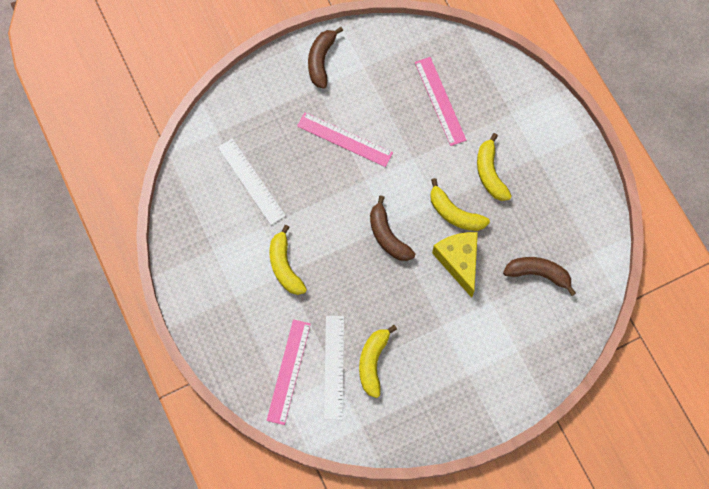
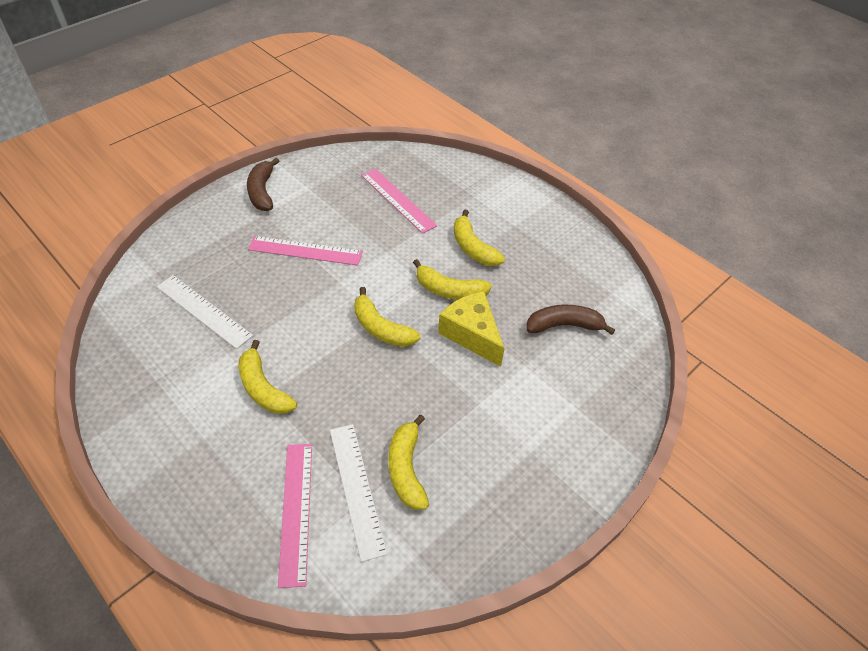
camera: 20 degrees left, 20 degrees down
brown banana [370,195,415,261] -> yellow banana [354,287,420,347]

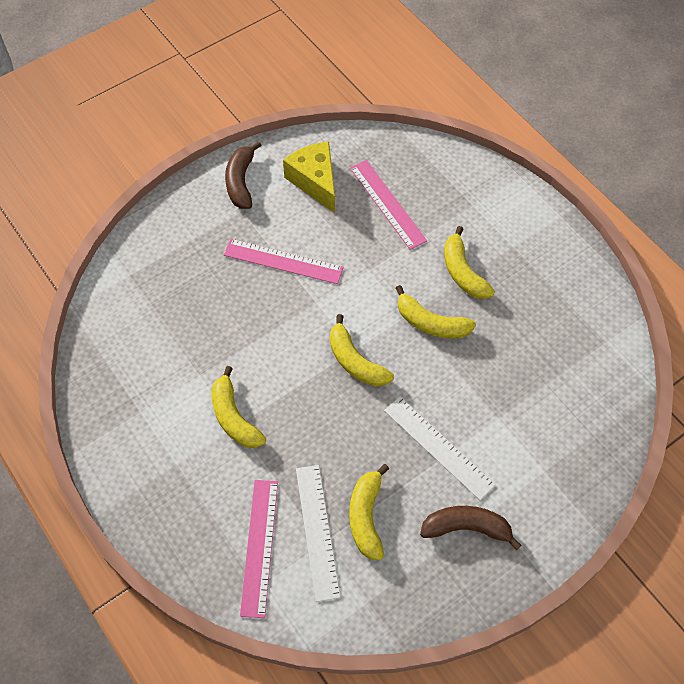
camera: 10 degrees right, 10 degrees up
white ruler [157,275,253,349] -> white ruler moved to [384,396,496,500]
yellow cheese [438,291,505,367] -> yellow cheese moved to [283,142,335,213]
brown banana [527,305,615,335] -> brown banana moved to [420,506,521,550]

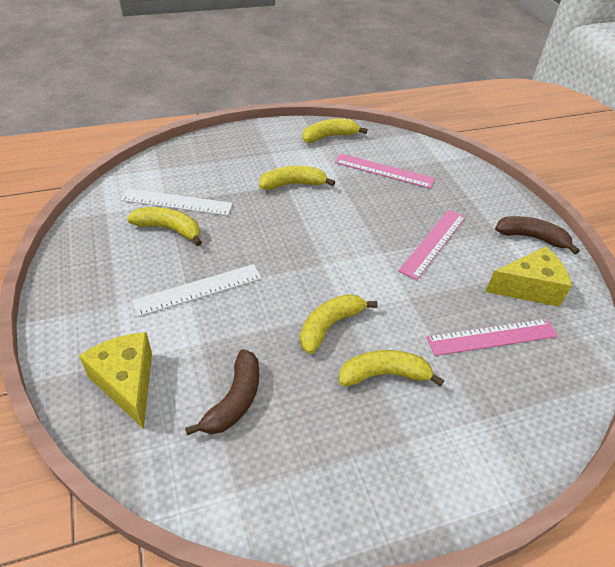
camera: 105 degrees right, 15 degrees down
pink ruler [240,480,278,618] -> pink ruler moved to [335,153,435,189]
yellow banana [330,314,394,387] -> yellow banana moved to [302,118,367,143]
brown banana [420,506,521,550] -> brown banana moved to [185,349,259,435]
none -> yellow cheese [79,332,152,429]

